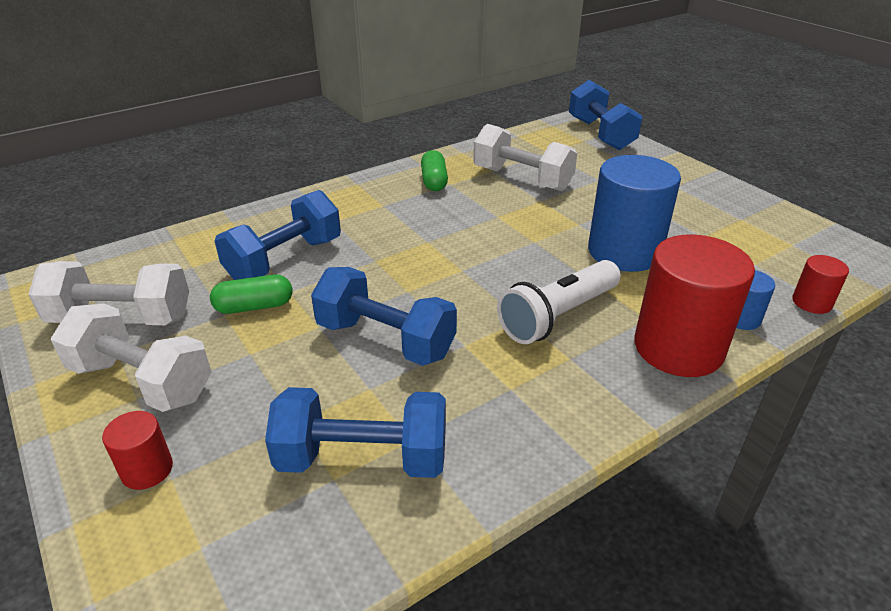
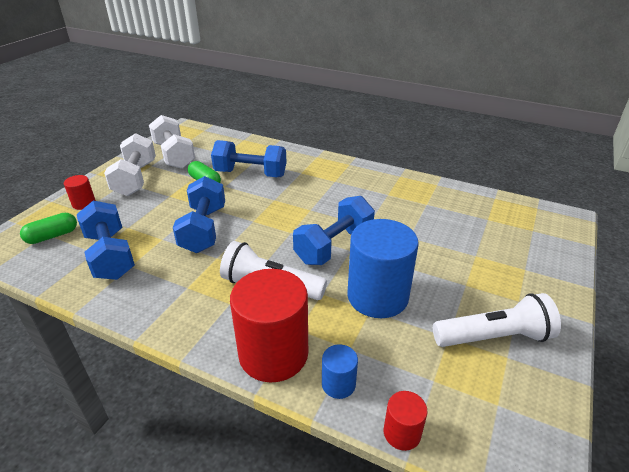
camera: 60 degrees right, 0 degrees up
green capsule [421,150,448,191] -> green capsule moved to [20,213,77,244]
white dumbbell [473,124,577,191] -> none
blue dumbbell [569,80,643,150] -> blue dumbbell moved to [293,196,375,265]
none -> white flashlight [433,293,561,347]

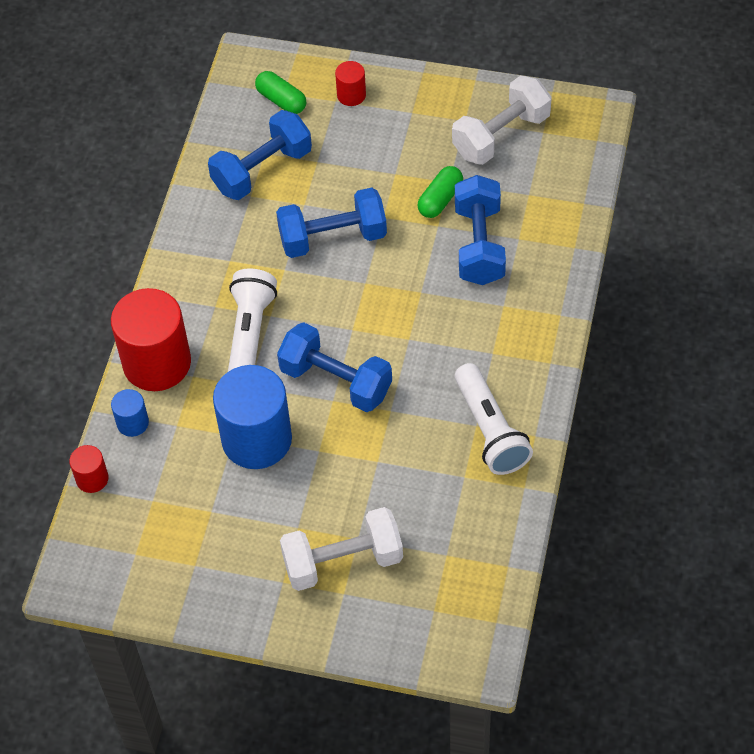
camera: 80 degrees right, 20 degrees up
white dumbbell [104,133,156,196] -> white dumbbell moved to [280,507,403,591]
white flashlight [433,293,561,347] -> white flashlight moved to [455,363,533,475]

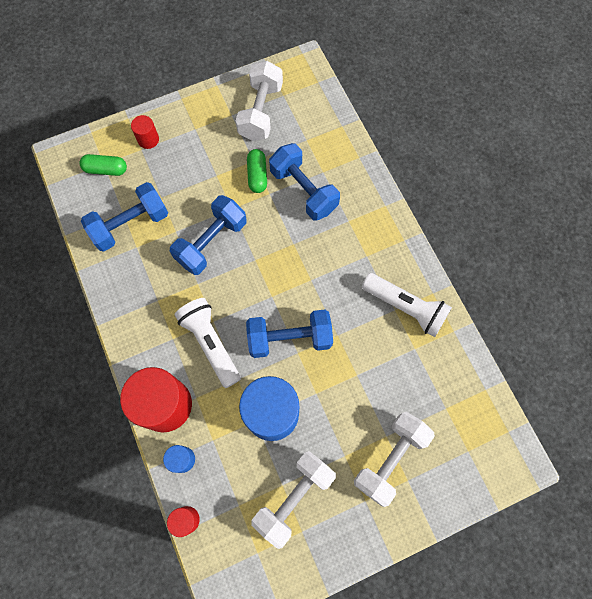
camera: 40 degrees left, 15 degrees up
blue dumbbell [208,110,312,200] -> blue dumbbell turned 45 degrees clockwise [81,182,168,252]
none -> white dumbbell [251,451,336,549]

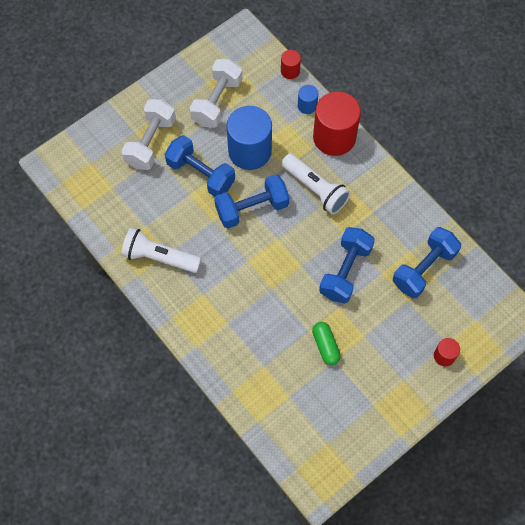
camera: 165 degrees right, 5 degrees down
green capsule [79,154,127,176] -> none
white dumbbell [236,61,283,141] -> none
blue dumbbell [269,143,340,221] -> blue dumbbell moved to [165,135,235,197]

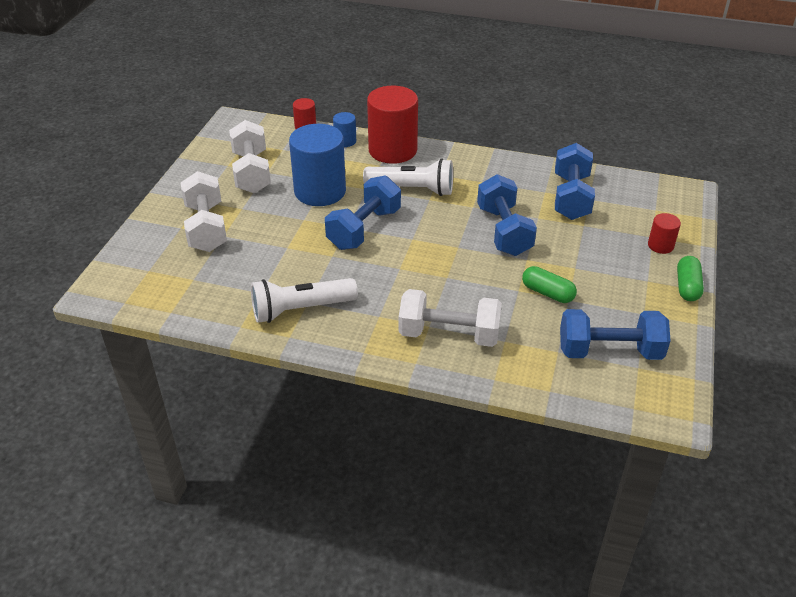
camera: 35 degrees left, 25 degrees down
blue dumbbell [165,135,235,197] -> blue dumbbell moved to [560,309,670,360]
none -> white dumbbell [399,289,502,347]
none -> green capsule [677,256,704,301]

